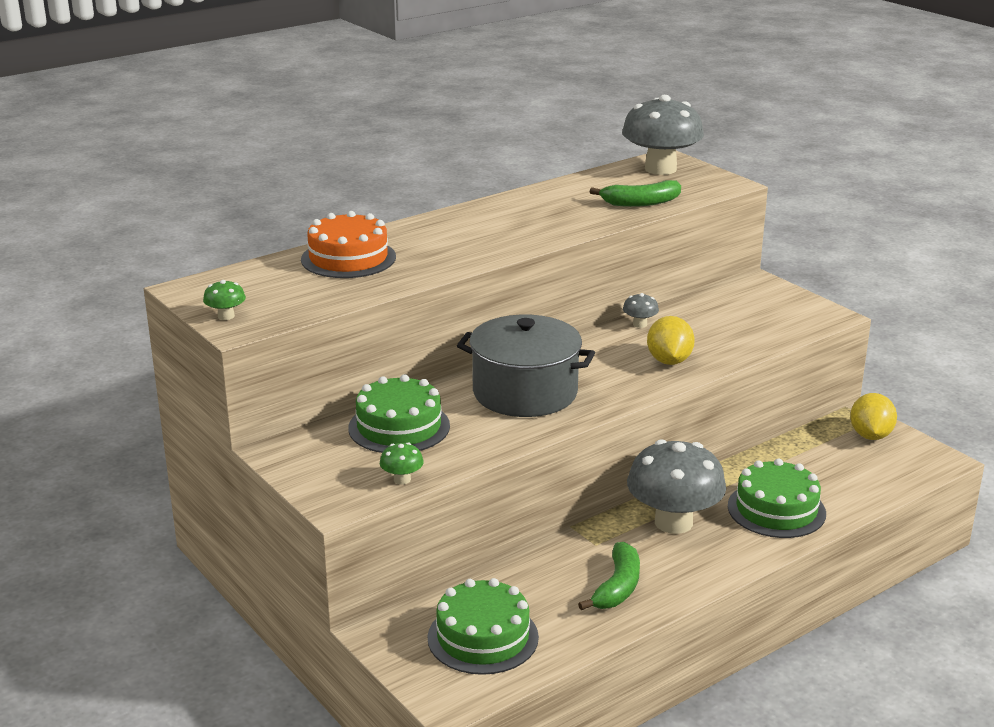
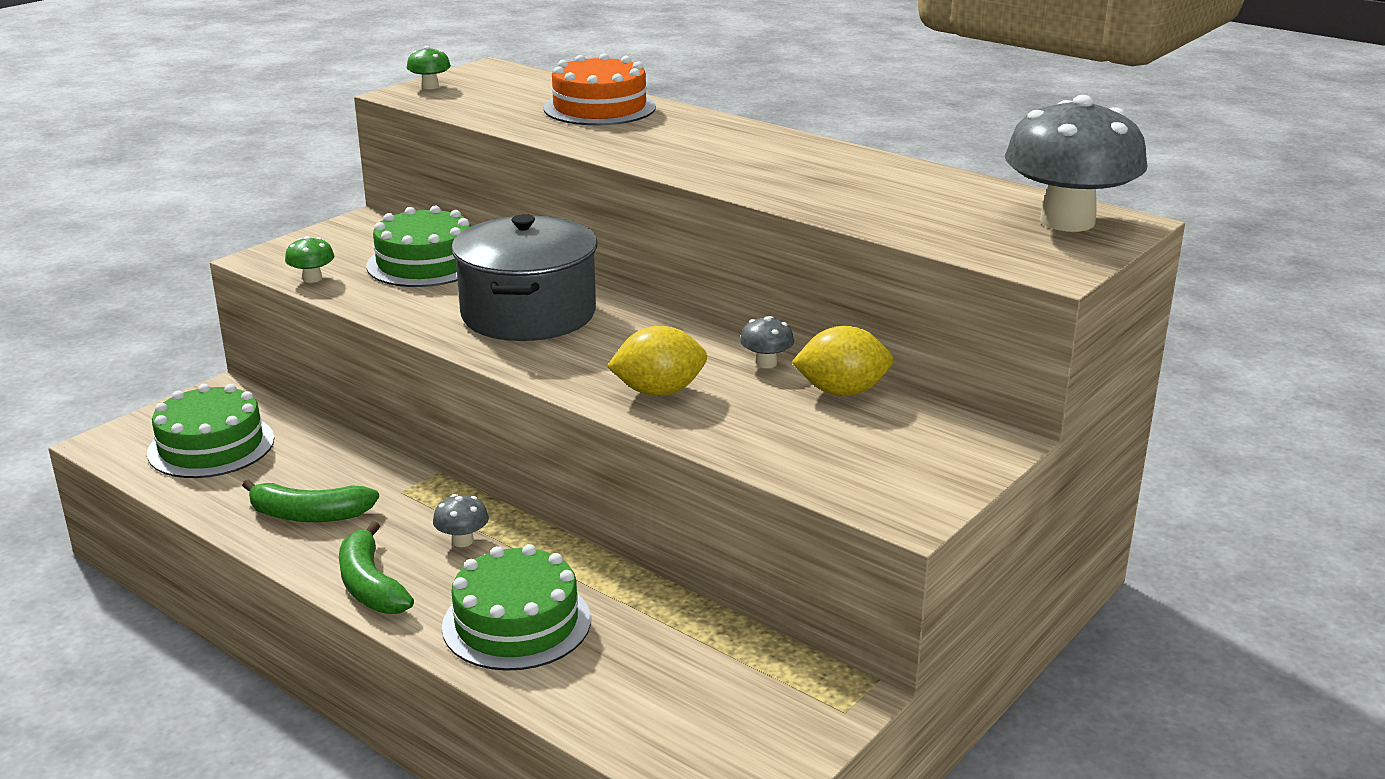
camera: 75 degrees right, 0 degrees up
green banana [590,180,681,207] -> green banana moved to [339,521,414,614]
grey mushroom [627,439,726,534] -> grey mushroom [433,494,489,547], size x0.41
yellow lemon [850,393,897,440] -> yellow lemon moved to [792,326,893,396]

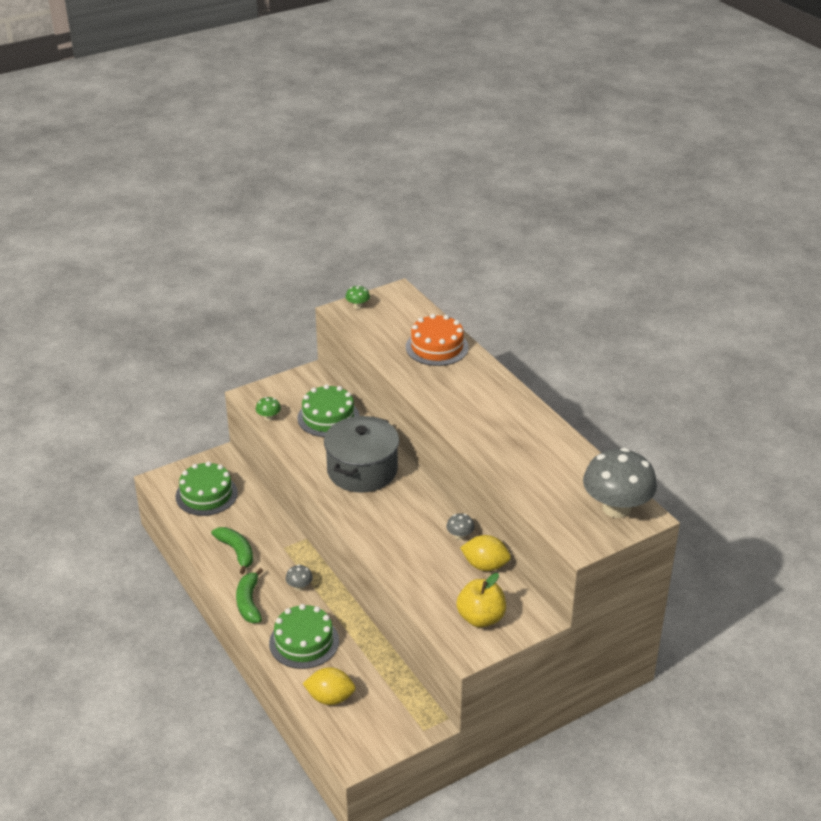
camera: 20 degrees right, 10 degrees up
green banana [242,479,379,522] -> green banana turned 150 degrees counterclockwise [211,527,253,574]
yellow lemon [607,326,707,396] -> yellow lemon moved to [303,667,356,705]
none -> yellow apple [456,573,506,628]

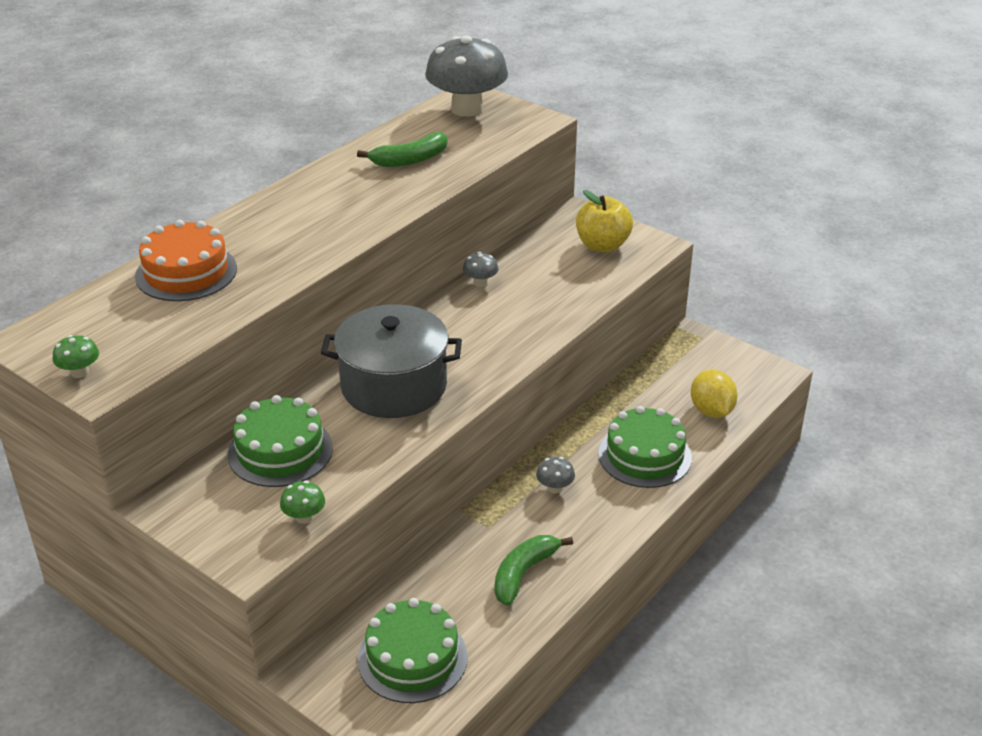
camera: 110 degrees left, 0 degrees up
green banana [236,568,263,623] -> green banana moved to [357,132,448,167]
yellow lemon [460,535,511,571] -> none

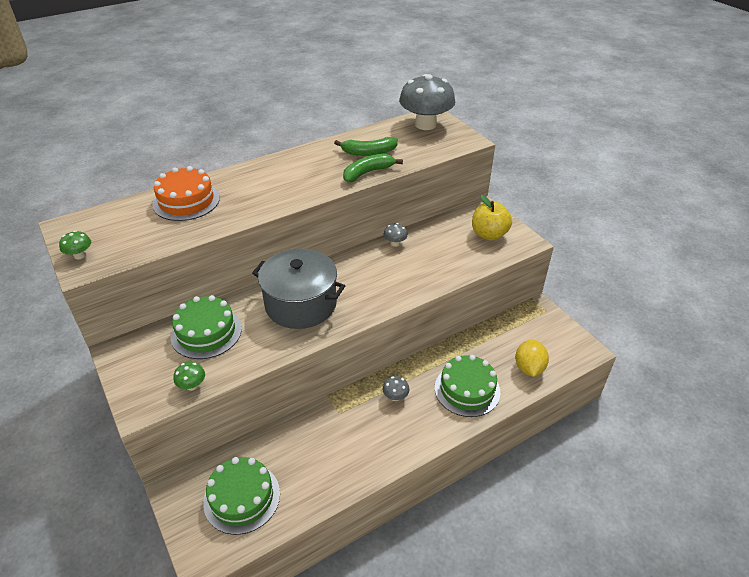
camera: 20 degrees right, 5 degrees up
green banana [494,535,573,606] -> green banana moved to [343,154,403,182]

